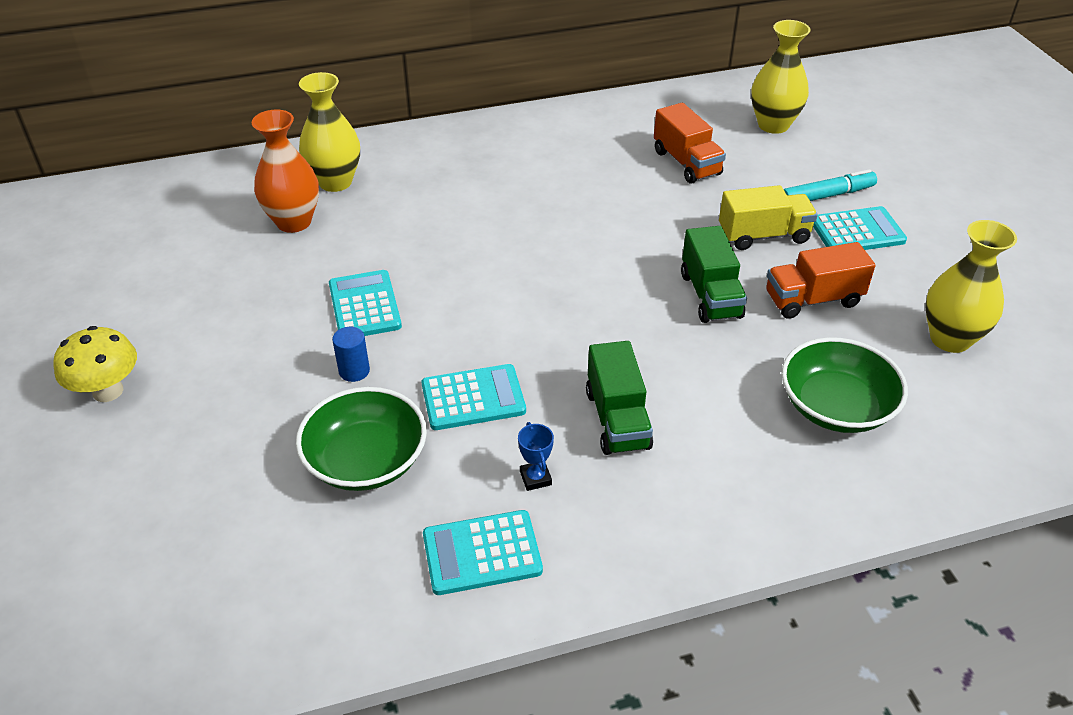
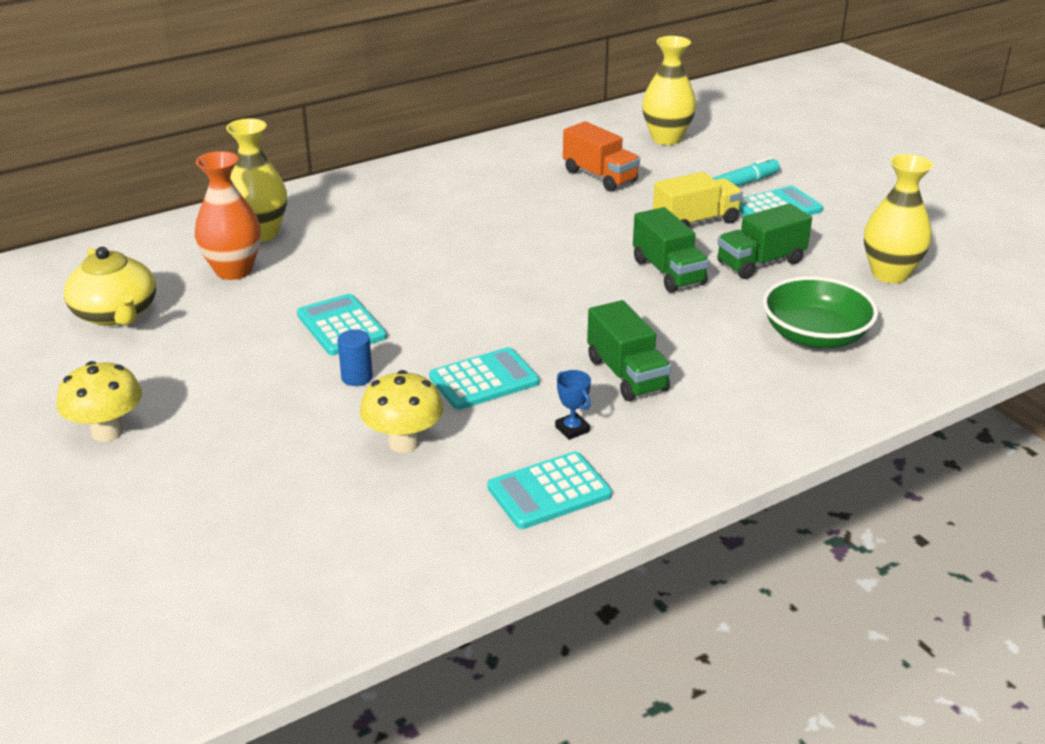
camera: 15 degrees left, 10 degrees down
green bowl [296,387,427,491] -> yellow mushroom [360,370,443,453]
orange truck [766,242,876,319] -> green truck [717,203,812,279]
none -> yellow teapot [64,247,156,326]

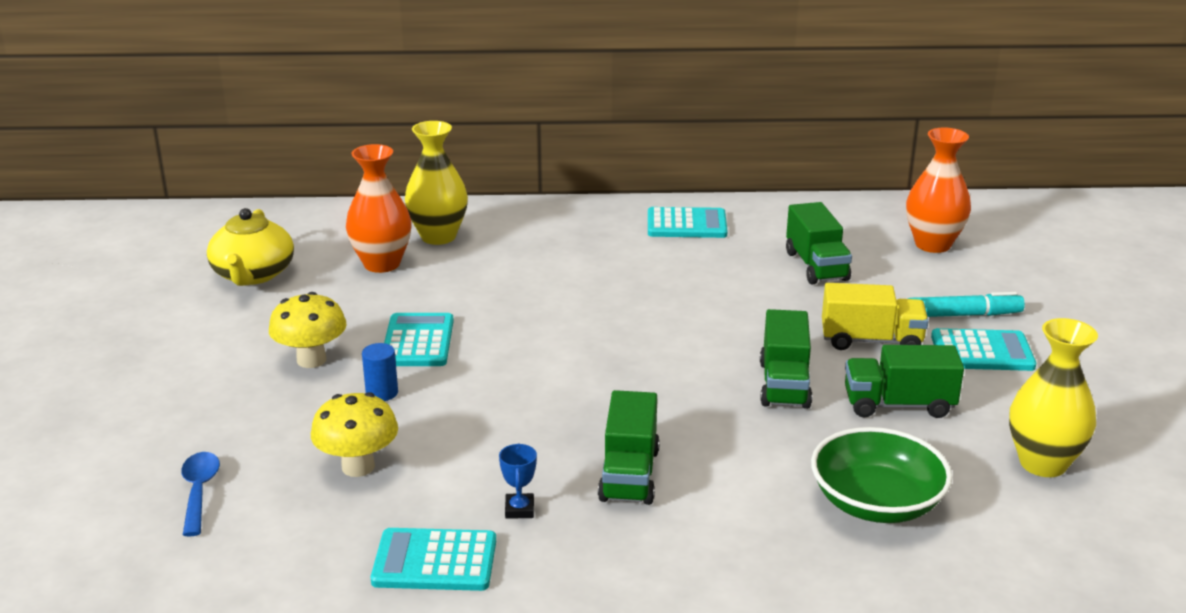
camera: 30 degrees right, 5 degrees down
yellow mushroom [57,361,142,442] -> yellow mushroom moved to [269,292,347,368]
turquoise calculator [429,347,540,410] -> turquoise calculator moved to [648,207,728,238]
orange truck [563,121,640,191] -> green truck [786,202,852,284]
yellow vase [642,36,696,145] -> orange vase [906,127,971,253]
none -> blue spoon [181,452,220,537]

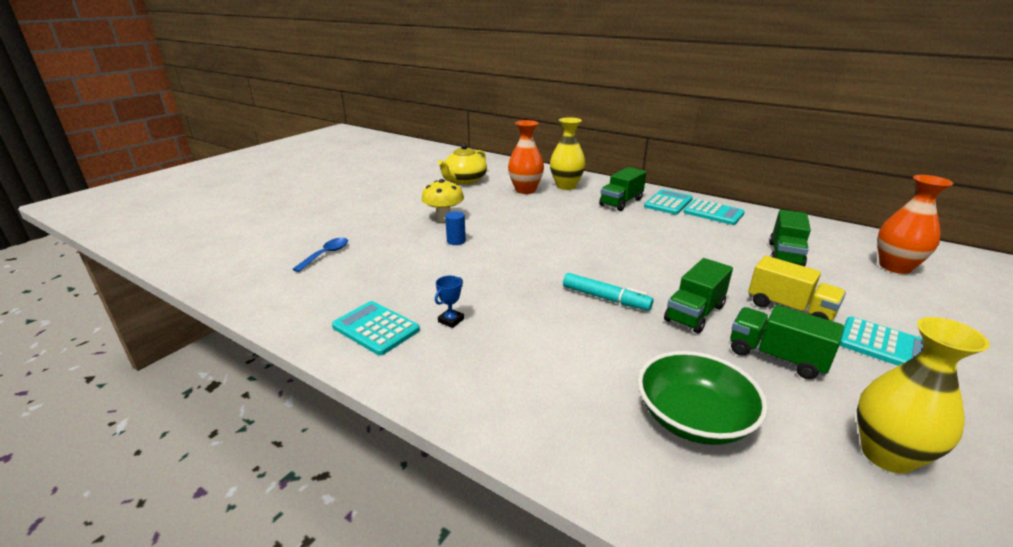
camera: 35 degrees right, 0 degrees up
yellow mushroom [311,392,398,477] -> none
turquoise calculator [384,313,454,366] -> turquoise calculator moved to [644,190,693,215]
green truck [598,390,660,505] -> green truck moved to [599,167,646,211]
turquoise marker [908,292,1025,317] -> turquoise marker moved to [563,273,653,310]

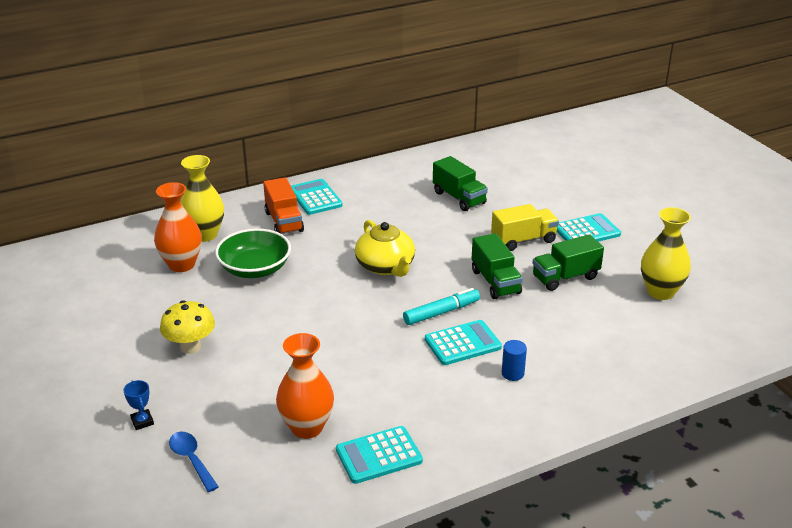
camera: 60 degrees left, 5 degrees up
blue trophy [435,276,464,328] -> blue trophy moved to [123,380,154,430]
yellow teapot [438,143,487,184] -> yellow teapot moved to [355,220,415,277]
blue cylinder [445,211,466,245] -> blue cylinder moved to [502,340,527,381]
green truck [599,167,646,211] -> orange truck [263,177,304,234]
green bowl [638,351,768,445] -> green bowl moved to [215,228,291,278]
turquoise calculator [683,199,745,225] -> turquoise calculator moved to [425,320,502,365]
orange vase [877,175,953,274] -> orange vase moved to [276,333,334,439]

